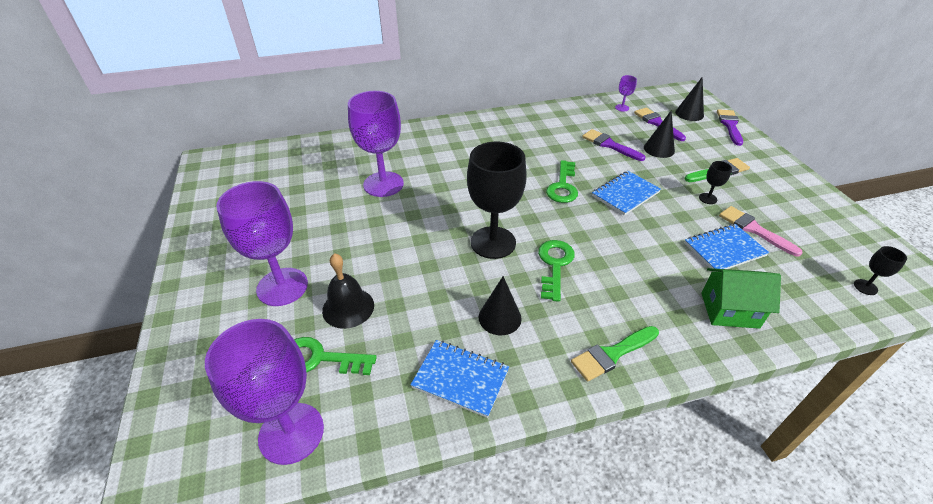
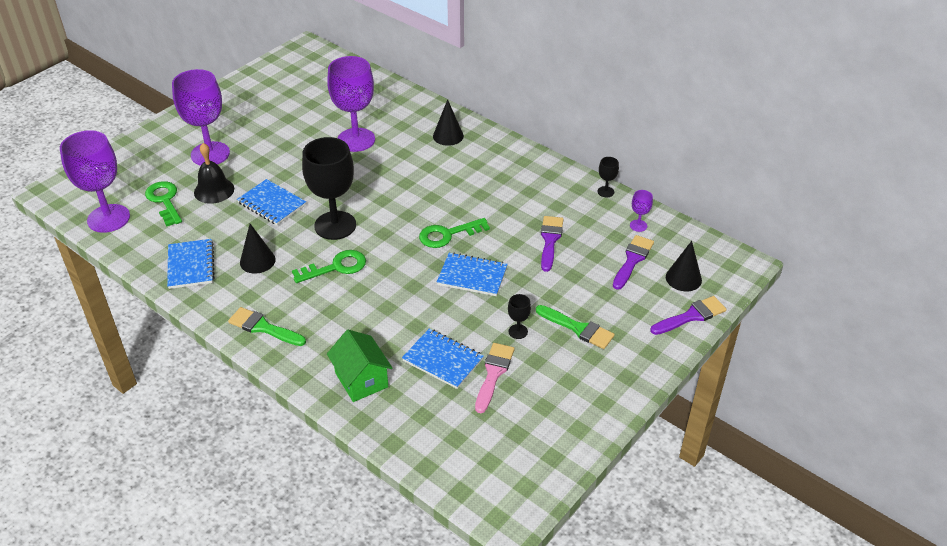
camera: 55 degrees right, 0 degrees up
black cone [644,110,675,158] -> black cone moved to [433,99,464,146]
black goblet [854,246,907,295] -> black goblet moved to [598,157,619,197]
none -> blue notebook [237,179,306,225]

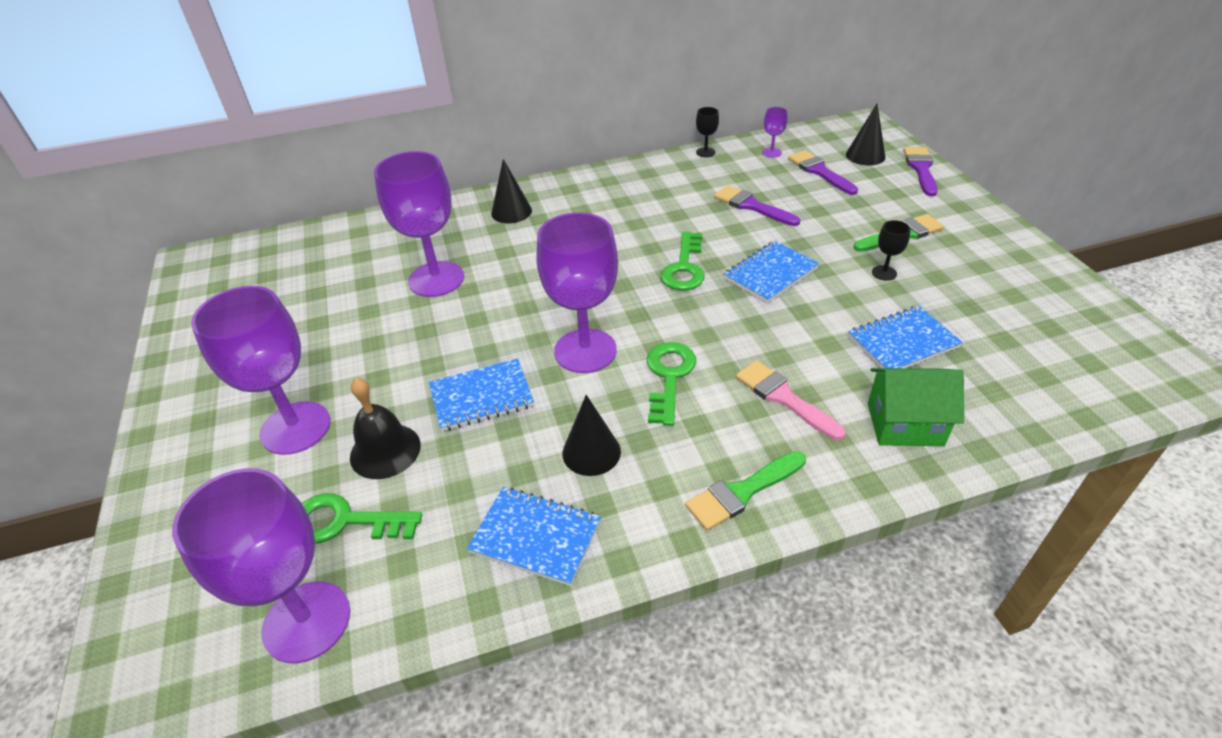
camera: 55 degrees left, 0 degrees up
black goblet [302,137,356,240] -> purple goblet [537,212,618,373]
pink brush [475,343,515,413] -> pink brush moved to [736,360,846,440]

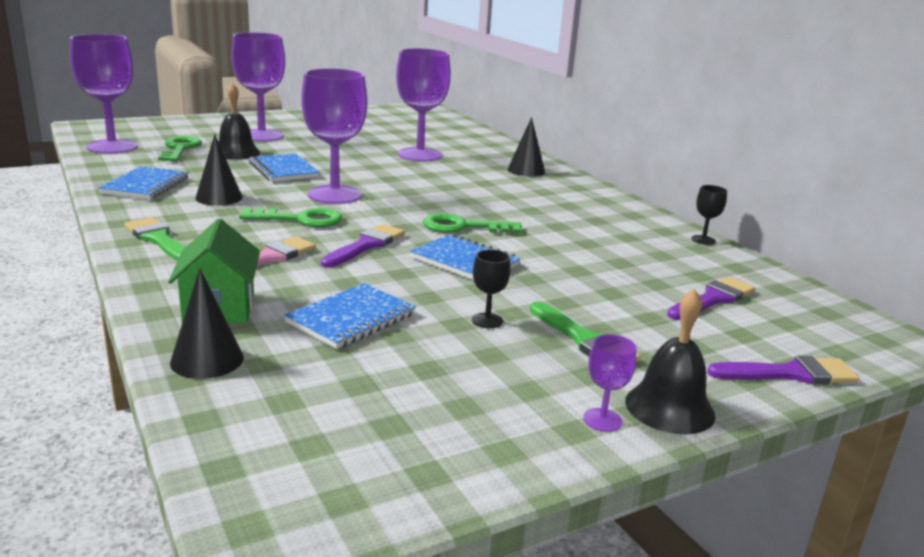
camera: 75 degrees right, 20 degrees down
purple brush [714,185,800,226] -> purple brush moved to [321,224,405,268]
purple goblet [762,107,788,158] -> purple goblet moved to [583,334,636,432]
black cone [846,104,885,165] -> black cone moved to [170,268,244,379]
blue notebook [848,306,963,368] -> blue notebook turned 75 degrees clockwise [284,283,416,349]
none -> black bell [625,289,716,434]

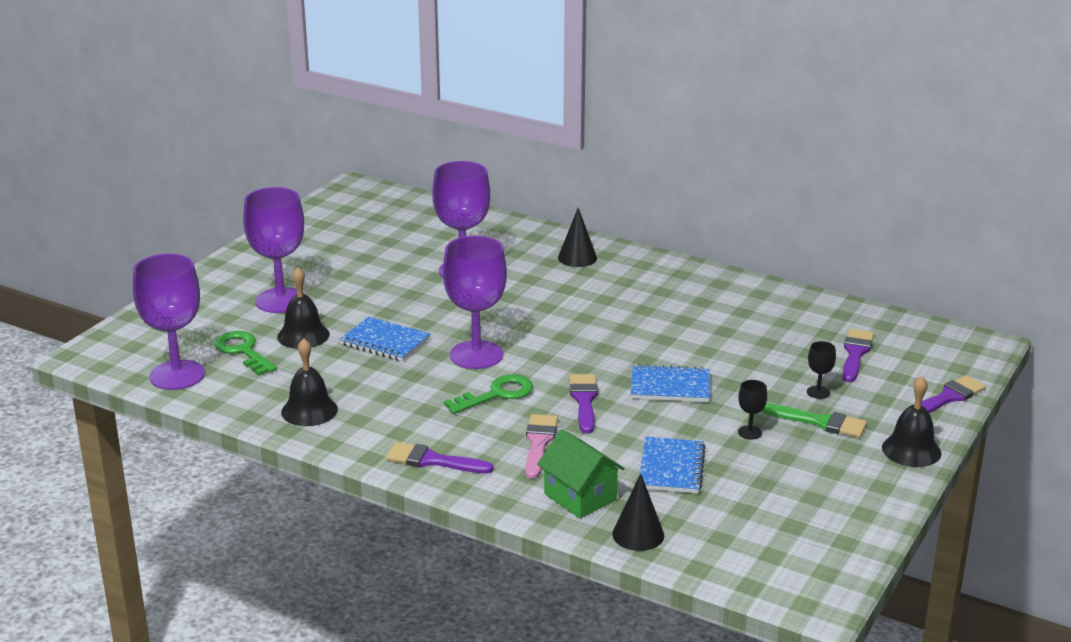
camera: 30 degrees left, 5 degrees up
blue notebook [98,166,189,199] -> black bell [281,338,338,426]
green brush [124,217,185,261] -> purple brush [386,442,494,473]
black cone [195,134,243,206] -> none
green key [423,213,522,233] -> none
purple goblet [583,334,636,432] -> none
black goblet [691,185,727,245] -> black goblet moved to [807,341,836,399]

